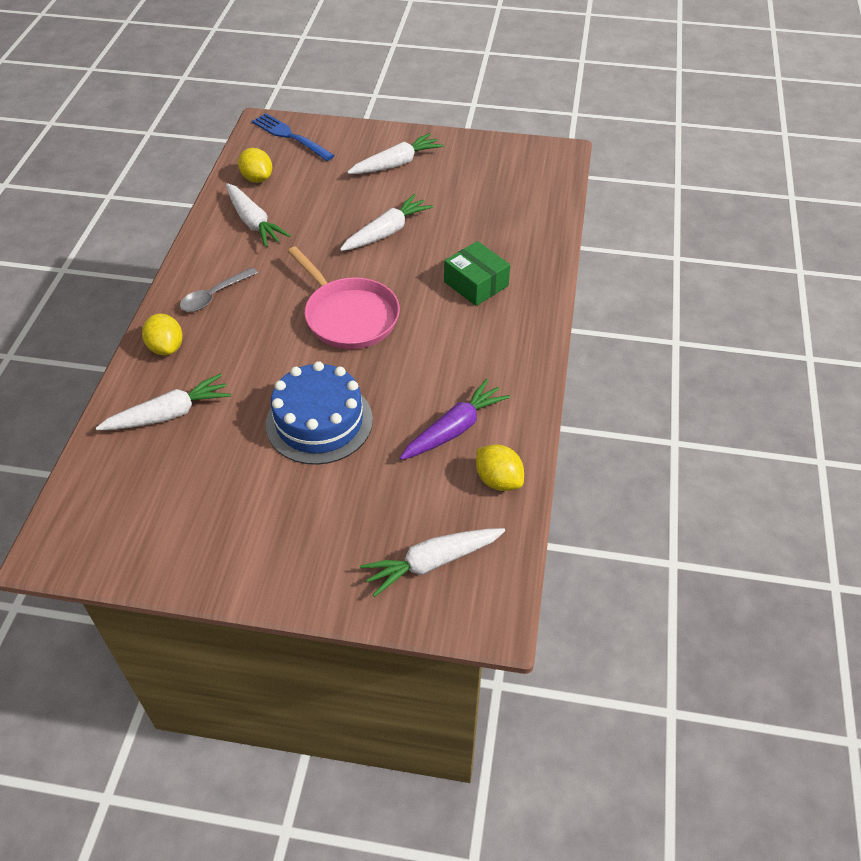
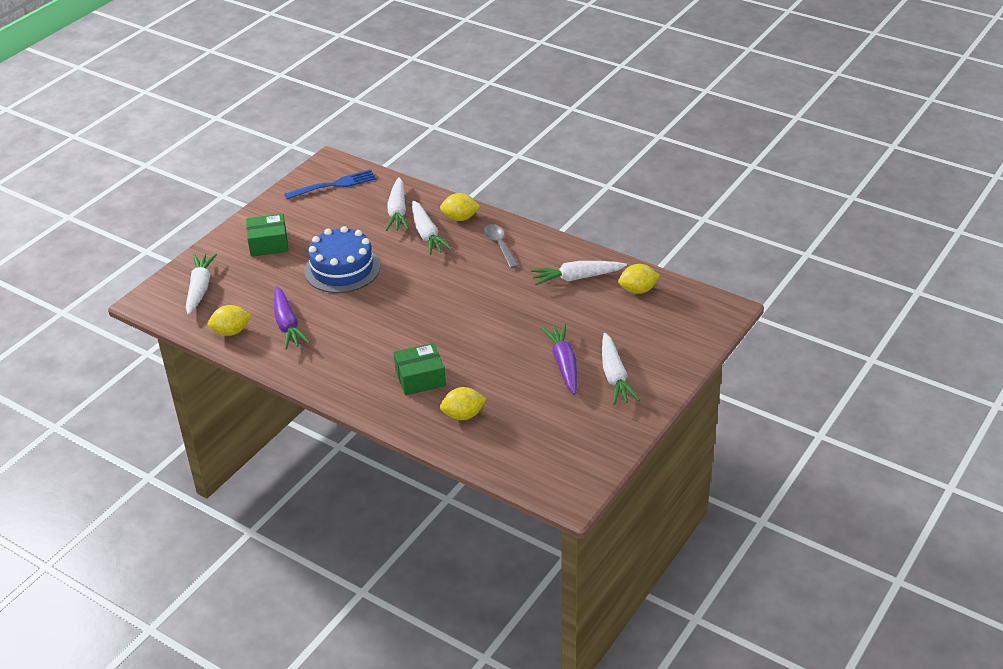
camera: 115 degrees right, 10 degrees down
blue fork [252,113,335,161] -> blue fork moved to [284,170,376,200]
pink pan [288,246,400,349] -> none
white carrot [340,194,433,251] -> white carrot moved to [412,201,452,255]
none -> green box [246,214,288,257]
none -> yellow lemon [440,387,486,420]
none -> purple carrot [541,324,577,395]

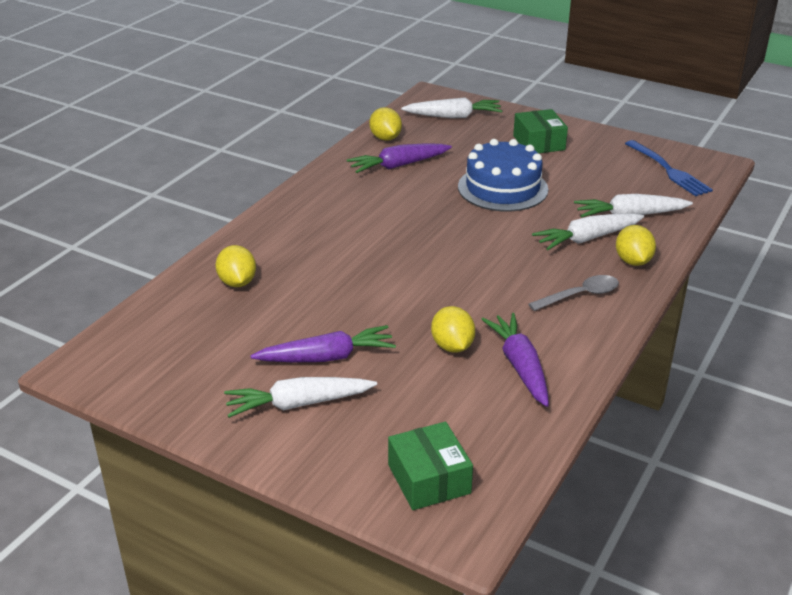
camera: 85 degrees right, 5 degrees down
green box [393,343,446,395] -> green box moved to [388,422,473,510]
white carrot [531,261,627,285] -> purple carrot [481,313,549,407]
yellow lemon [618,264,660,294] -> yellow lemon moved to [431,306,475,353]

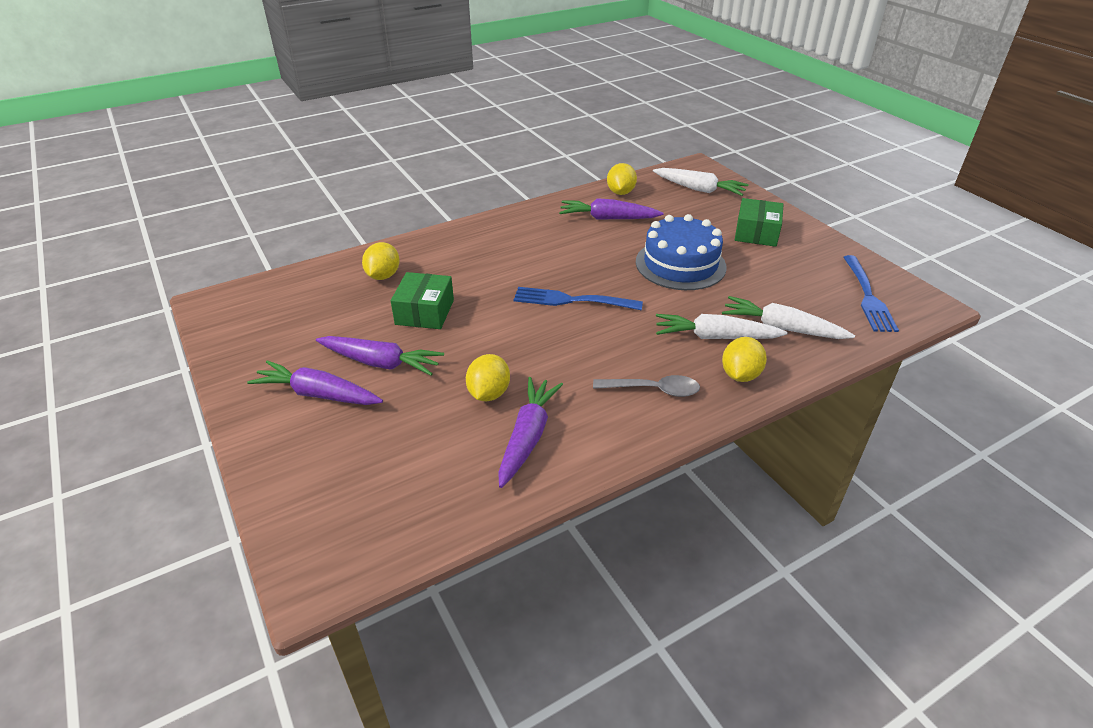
camera: 30 degrees right, 5 degrees up
white carrot [224,377,377,418] -> purple carrot [247,360,383,405]
green box [388,422,473,510] -> green box moved to [391,272,454,329]
none -> blue fork [514,287,643,310]

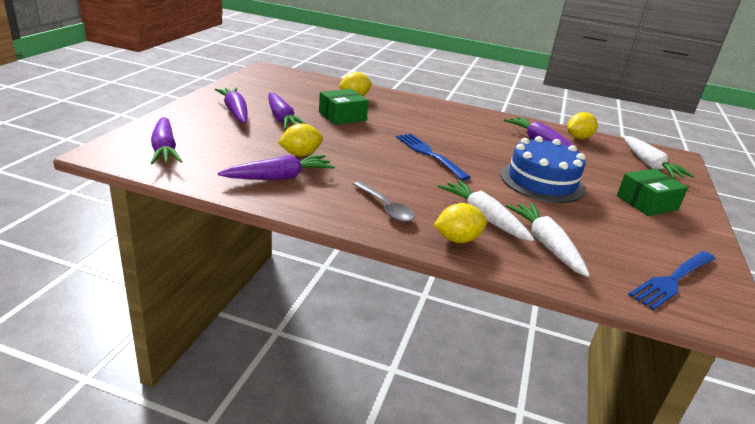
camera: 45 degrees right, 10 degrees down
none -> purple carrot [150,117,183,164]

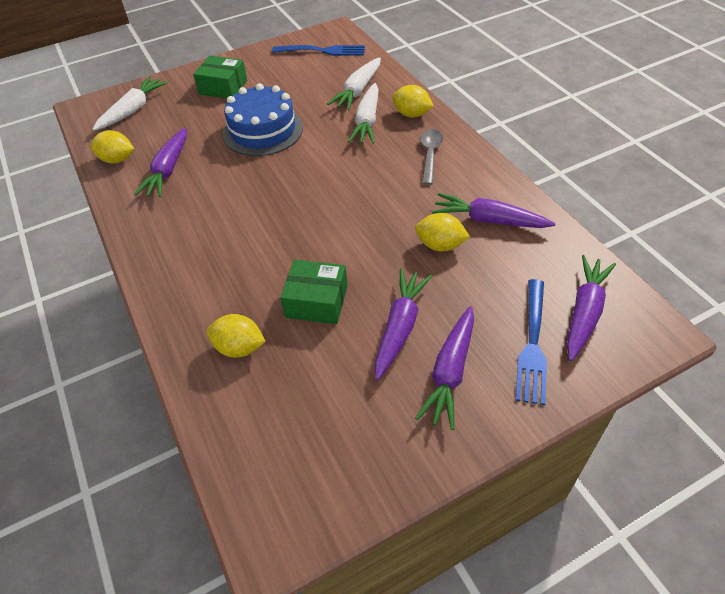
camera: 130 degrees left, 20 degrees up
blue fork [396,134,471,180] -> blue fork moved to [516,279,547,405]

